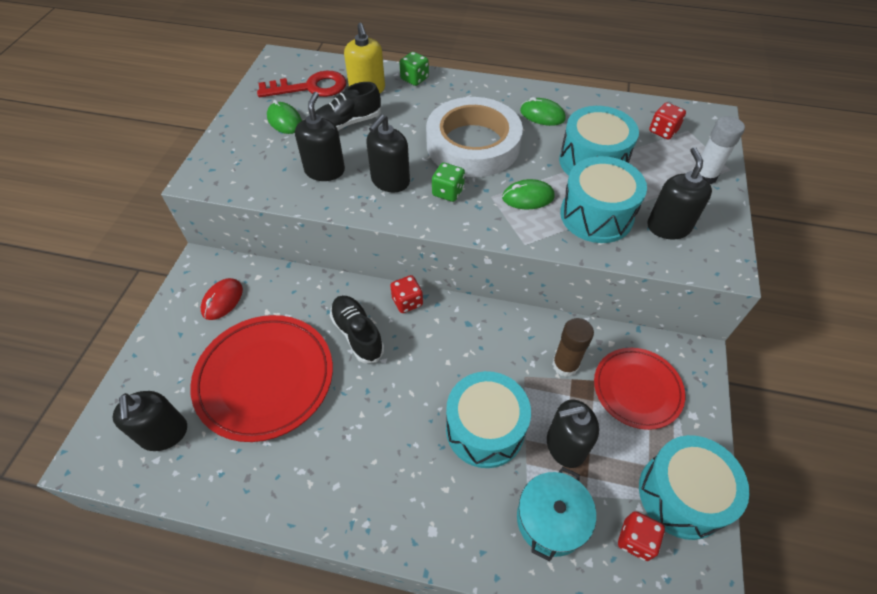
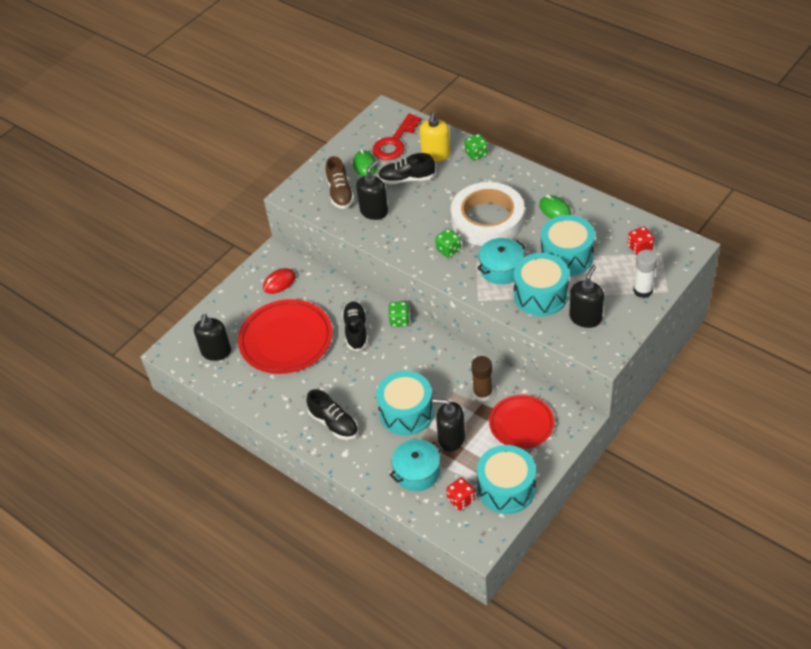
camera: 30 degrees right, 5 degrees down
red key [257,71,346,97] -> red key turned 105 degrees clockwise [373,114,422,160]
black soap dispenser [366,115,410,193] -> none
red dice [390,275,423,313] -> green dice [389,301,410,327]
green mouse [502,179,555,209] -> turquoise pot [477,238,525,285]
none -> black shoe [306,389,358,440]
none -> brown shoe [326,156,354,209]

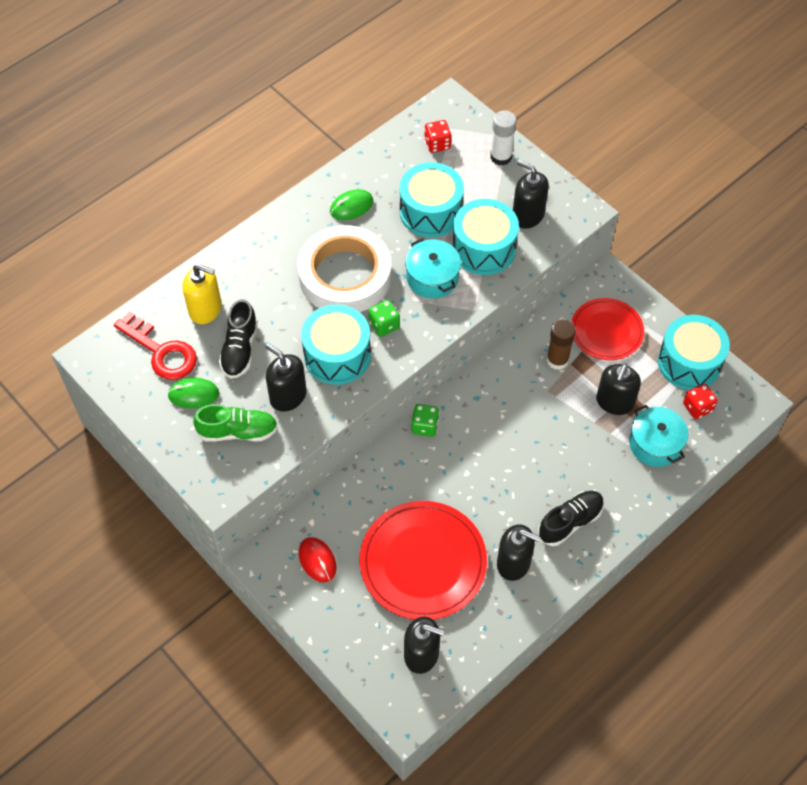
camera: 85 degrees left, 10 degrees up
brown shoe [326,156,354,209] -> green shoe [193,404,278,442]
black shoe [342,302,368,351] -> none
turquoise drum [376,371,434,436] -> turquoise drum moved to [301,304,371,385]
green dice [465,134,488,161] -> none
none -> black soap dispenser [497,524,540,581]

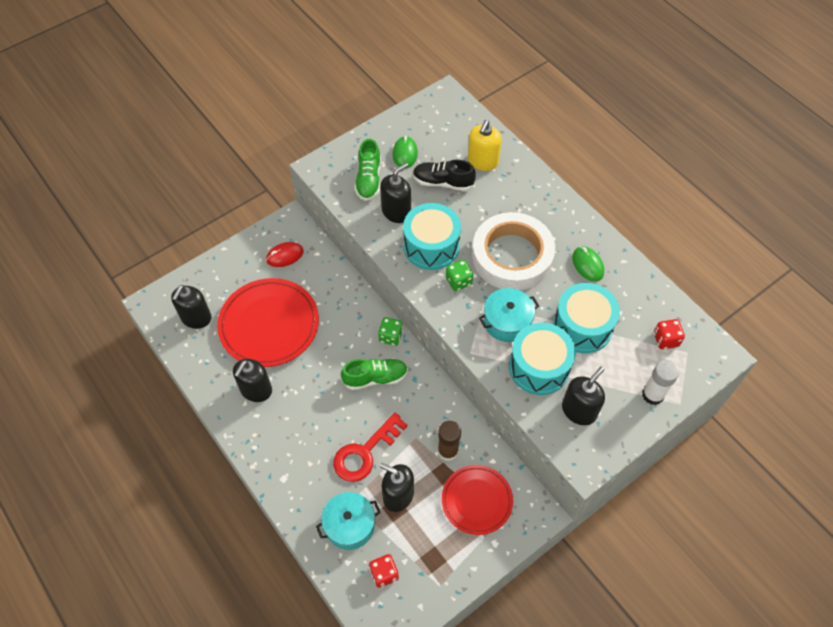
camera: 95 degrees right, 0 degrees up
red key [114,311,197,380] -> red key moved to [333,413,408,482]
black shoe [538,491,604,546] -> none
turquoise drum [658,315,730,390] -> none
none -> green shoe [341,358,408,390]

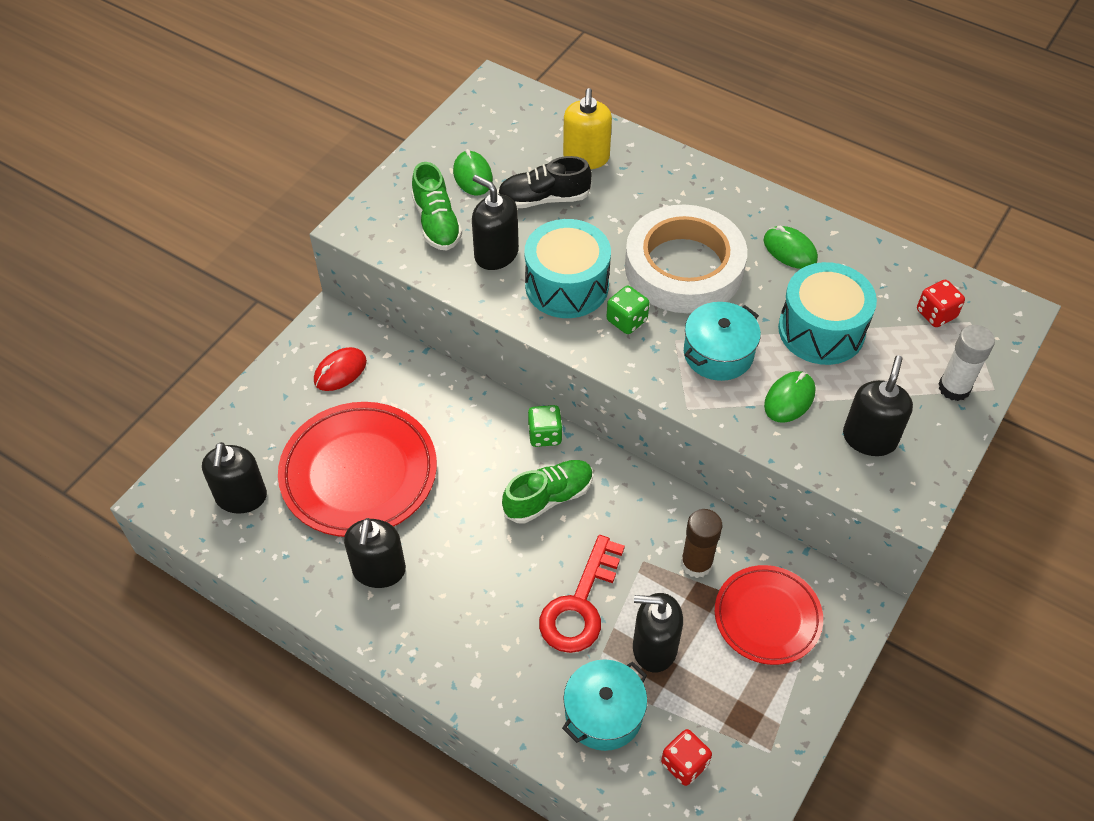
camera: 20 degrees left, 5 degrees down
black soap dispenser [380,163,411,223] -> black soap dispenser turned 75 degrees counterclockwise [472,175,519,270]
turquoise drum [509,323,576,395] -> green mouse [764,371,815,423]

